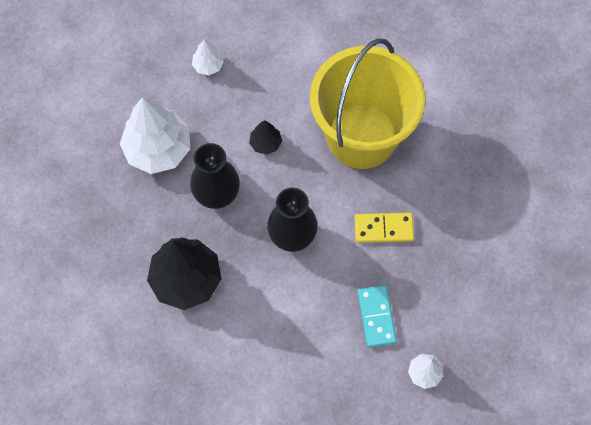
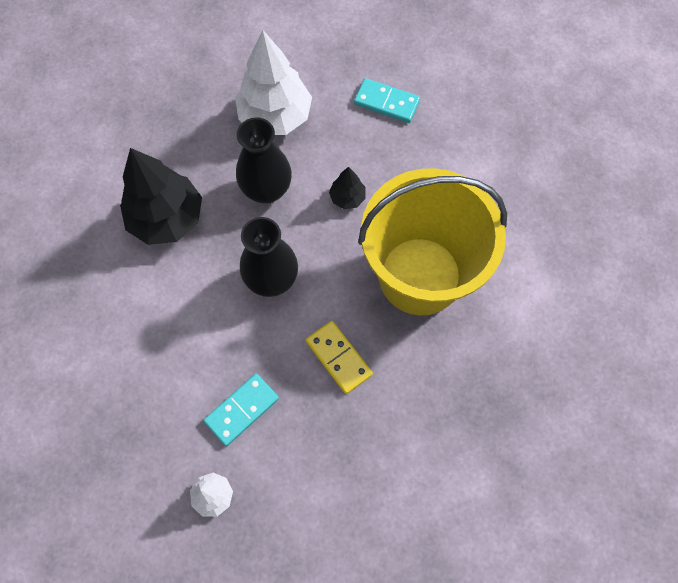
camera: 55 degrees right, 0 degrees up
white tree [192,40,224,75] -> turquoise domino [354,78,420,123]

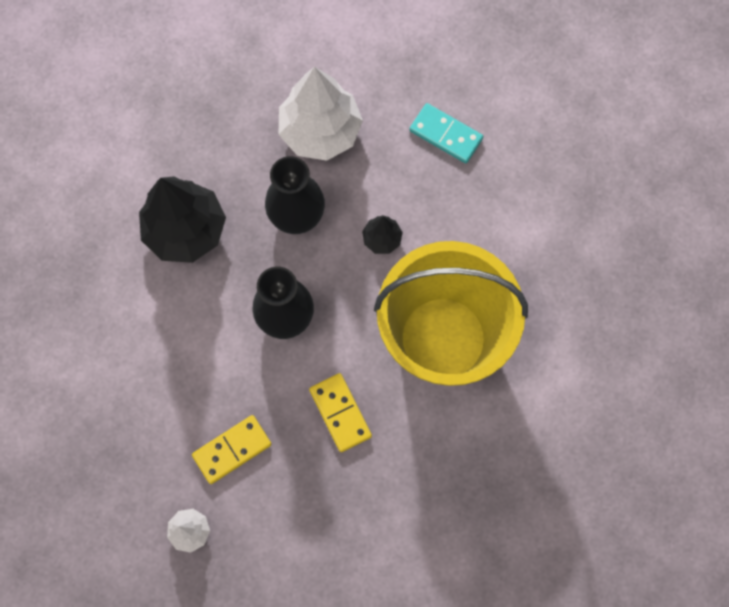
camera: 10 degrees right, 5 degrees up
turquoise domino [204,374,279,446] -> yellow domino [192,415,272,484]

